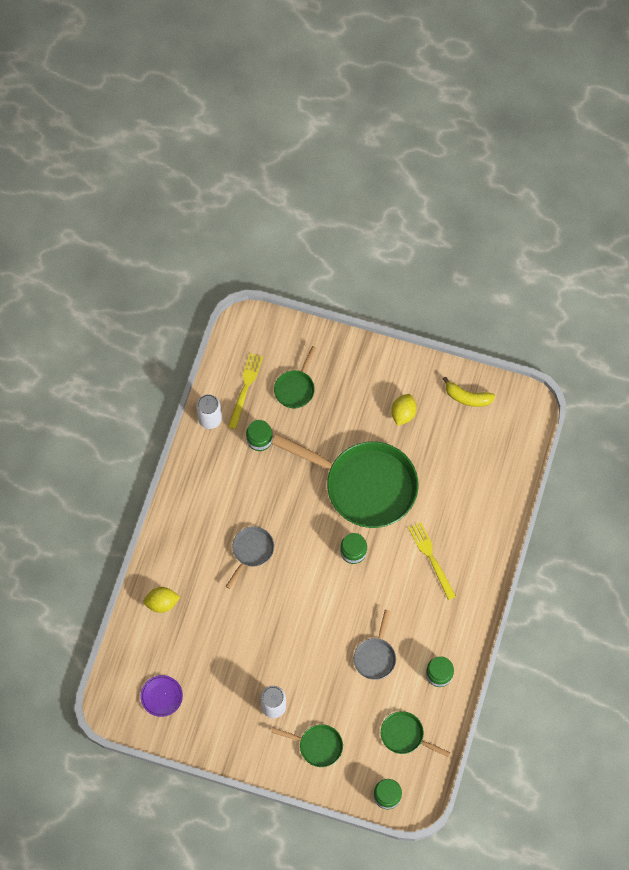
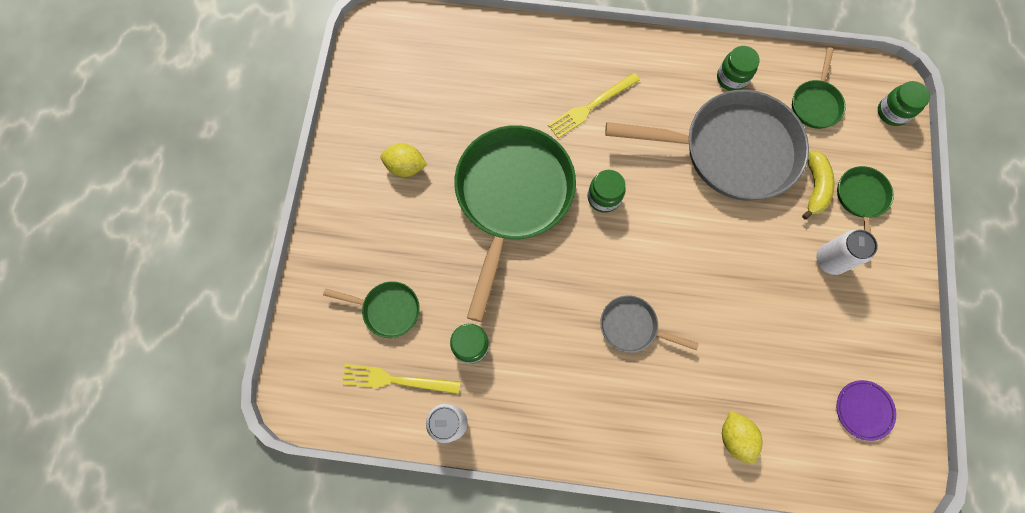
camera: 100 degrees left, 5 degrees up
grey pan [354,610,396,680] -> grey pan [605,90,809,200], size x2.20
yellow banana [443,377,495,407] -> yellow banana moved to [802,151,835,220]

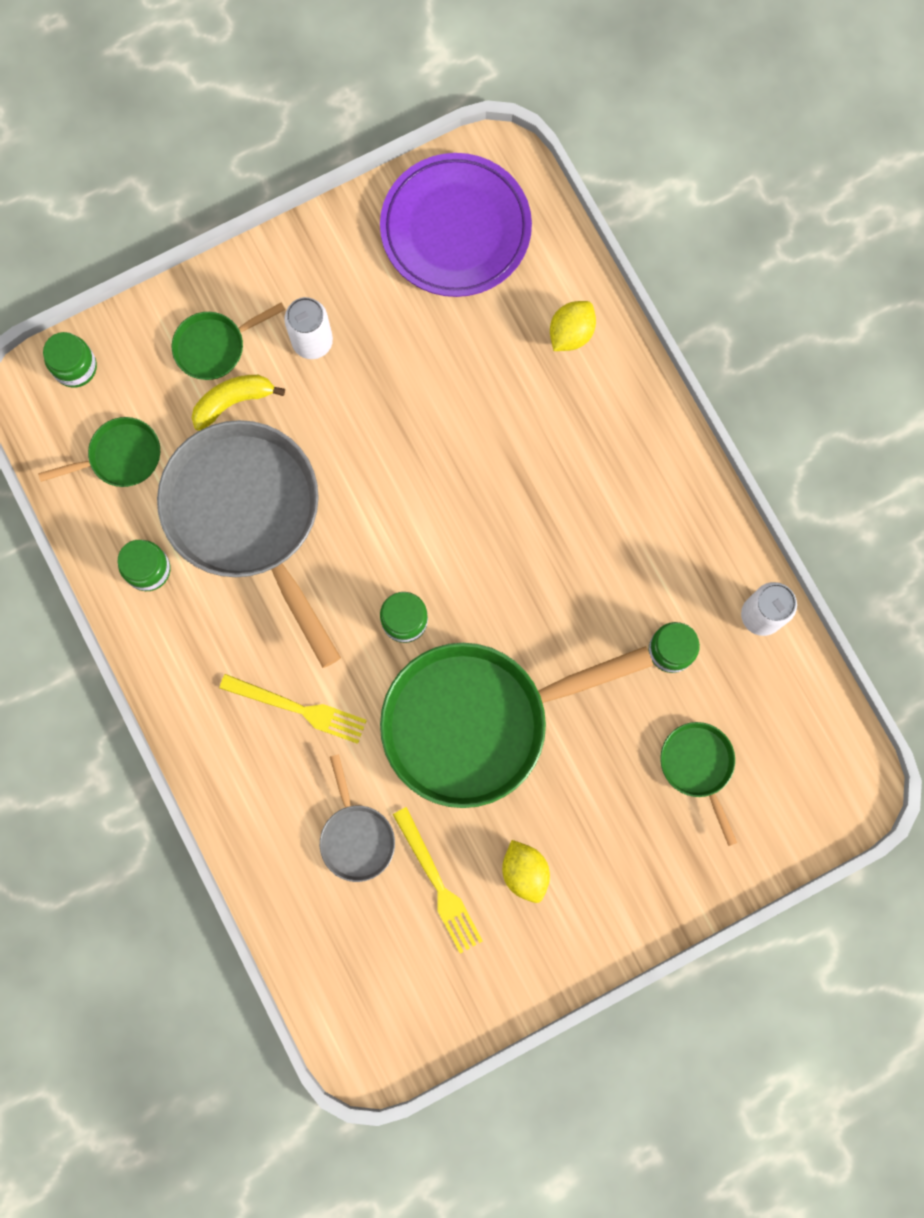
camera: 125 degrees left, 5 degrees up
yellow fork [341,364,461,394] -> yellow fork moved to [393,807,483,954]
grey pan [600,295,699,353] -> grey pan moved to [320,754,395,882]
purple plate [836,380,896,441] -> purple plate [380,153,532,297], size x2.18

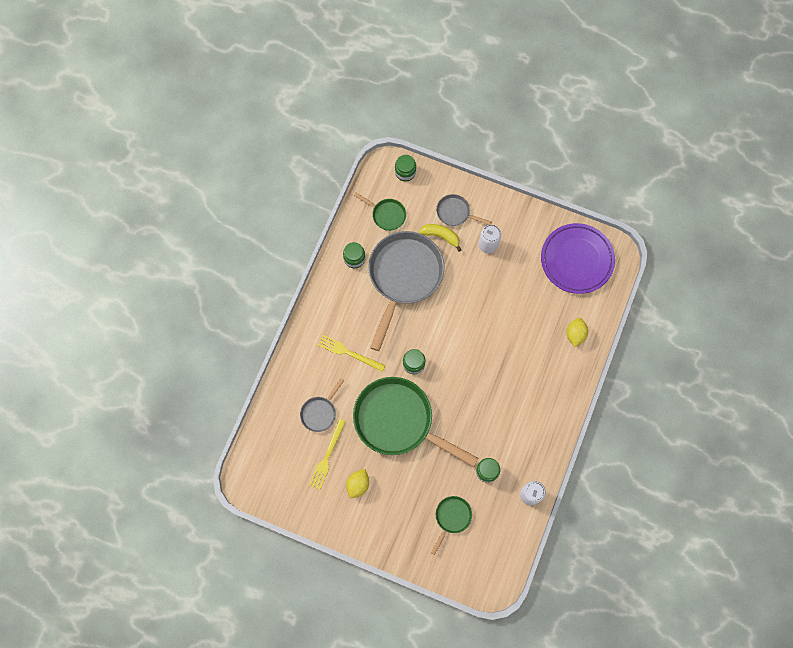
camera: 50 degrees right, 5 degrees down
green pan [172,302,285,380] -> grey pan [436,194,492,226]
yellow fork [219,674,367,744] -> yellow fork turned 135 degrees clockwise [318,335,386,372]
yellow lemon [550,301,596,351] -> yellow lemon turned 75 degrees counterclockwise [566,318,588,347]

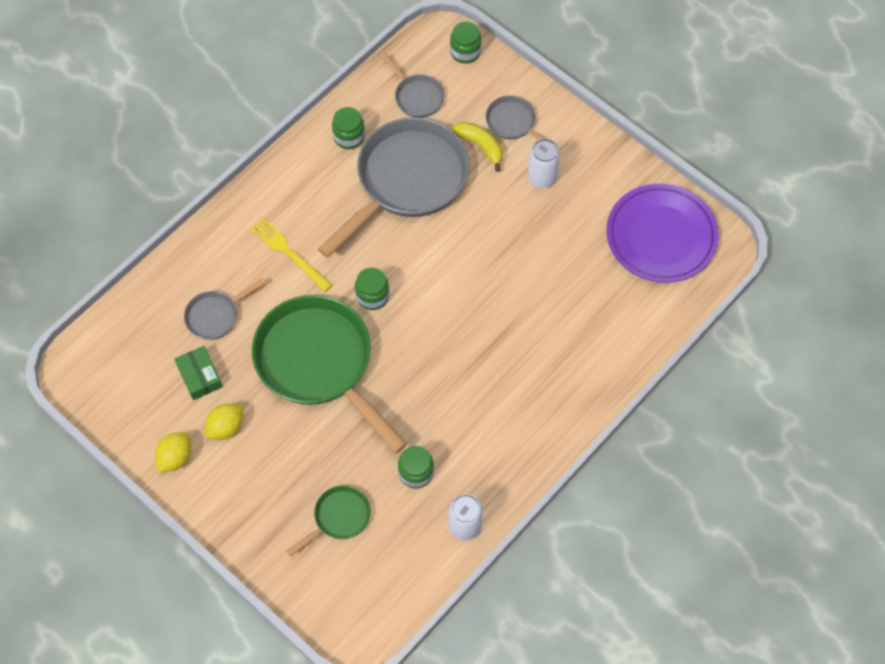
camera: 20 degrees right, 10 degrees down
yellow fork [309,419,346,490] -> green box [175,346,223,400]
green pan [354,193,406,231] -> grey pan [381,53,445,118]
yellow lemon [566,318,588,347] -> yellow lemon moved to [155,432,191,473]

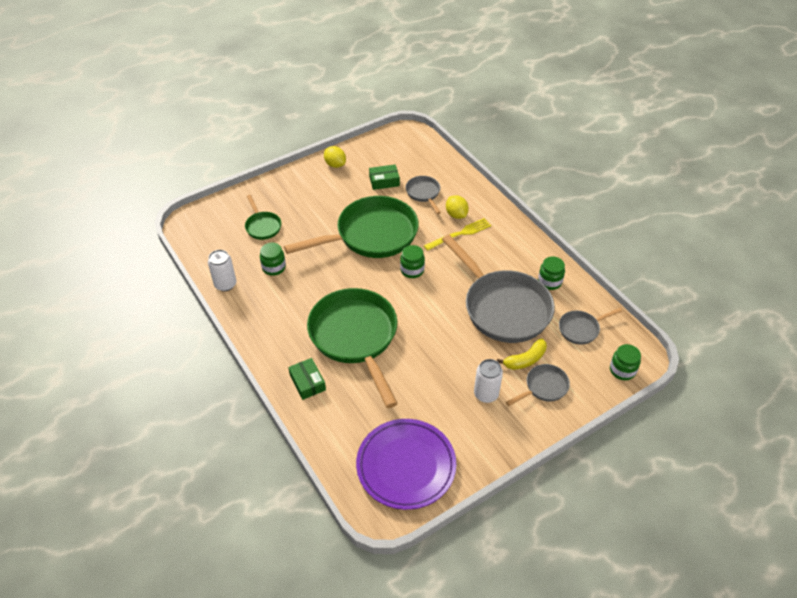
camera: 105 degrees right, 15 degrees down
yellow lemon [205,404,243,440] -> yellow lemon moved to [446,195,469,219]
none -> green box [288,358,326,400]
none -> green pan [307,288,398,408]

